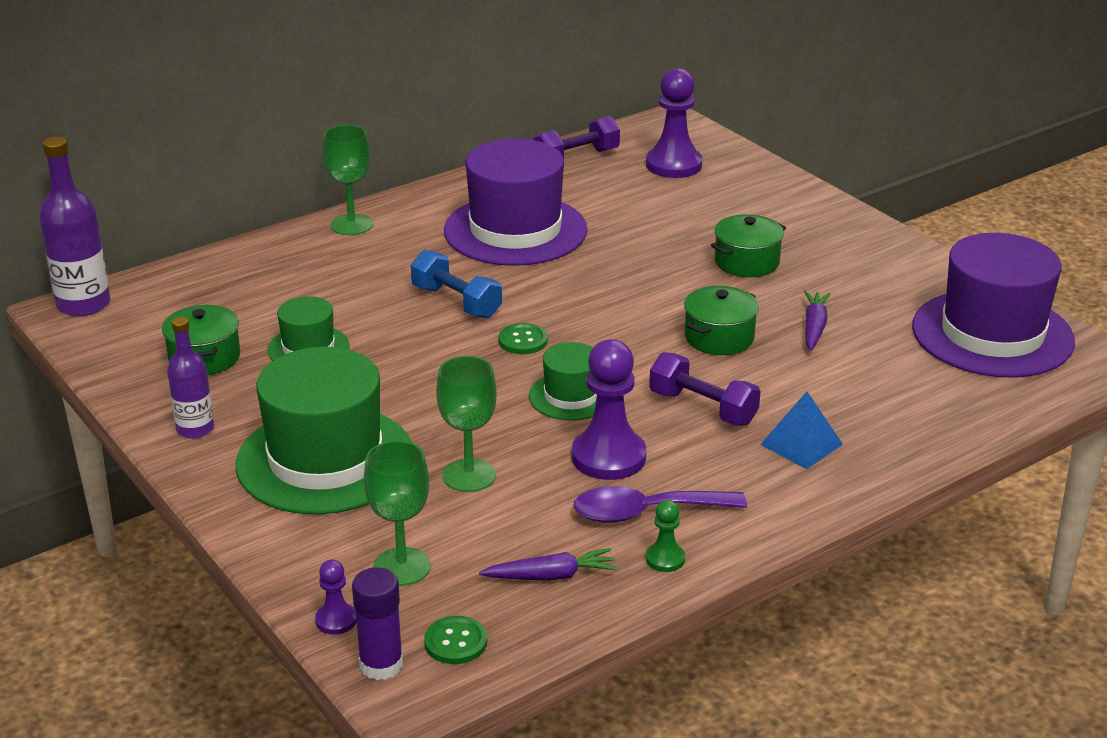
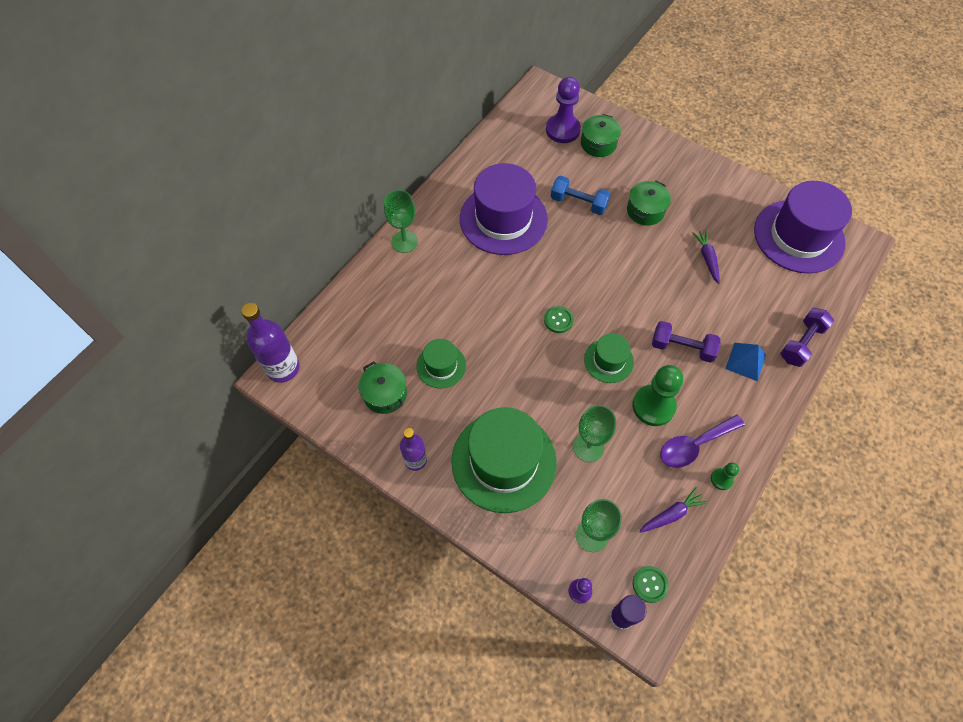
camera: 20 degrees left, 30 degrees up
blue dumbbell [411,250,502,318] -> blue dumbbell moved to [551,176,610,215]
purple dumbbell [533,116,620,159] -> purple dumbbell moved to [780,308,834,367]
purple pawn [572,339,646,480] -> green pawn [632,365,683,426]
green pot [684,286,759,355] -> green pot moved to [581,114,621,157]

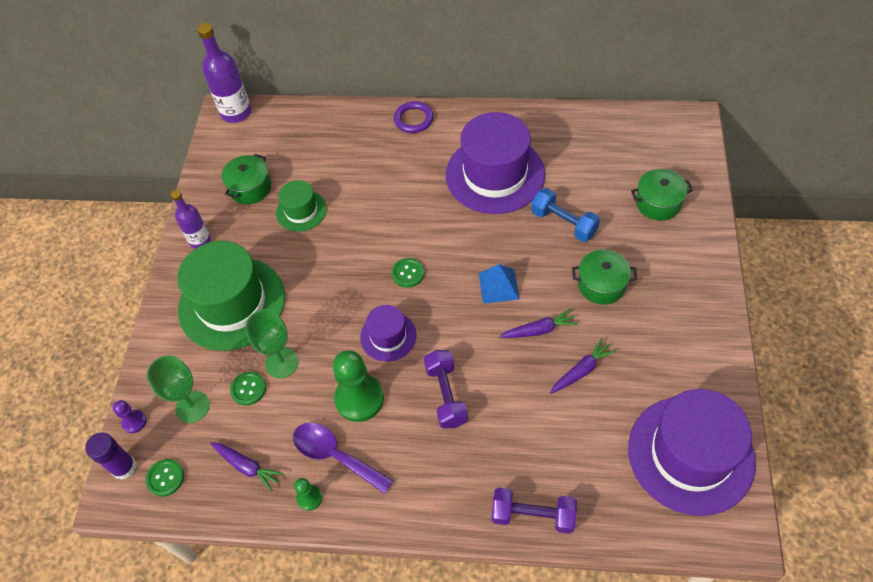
camera: 65 degrees right, 5 degrees down
green goblet [384,190,418,253] -> purple ring [394,101,434,133]
purple pawn [546,77,581,143] -> none
blue dumbbell [551,176,610,215] -> blue dumbbell turned 45 degrees counterclockwise [531,188,600,242]
green hat [584,334,634,383] -> purple hat [360,305,417,362]
blue pyramid [725,343,766,381] -> blue pyramid moved to [479,264,520,304]
none -> green button [230,372,266,406]
none -> purple carrot [499,309,578,338]

